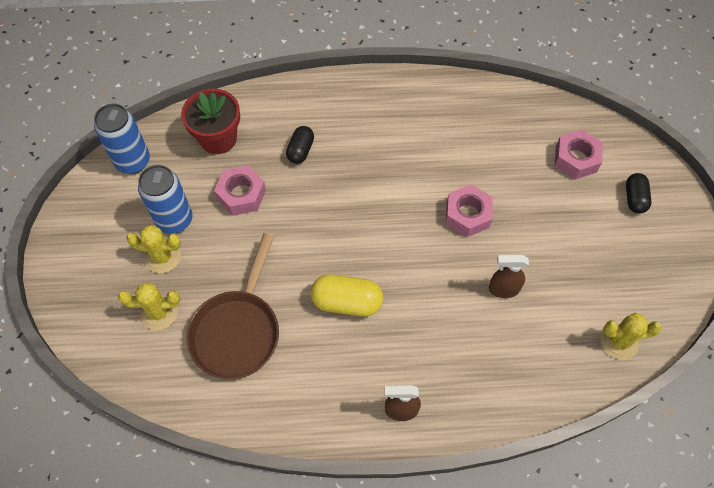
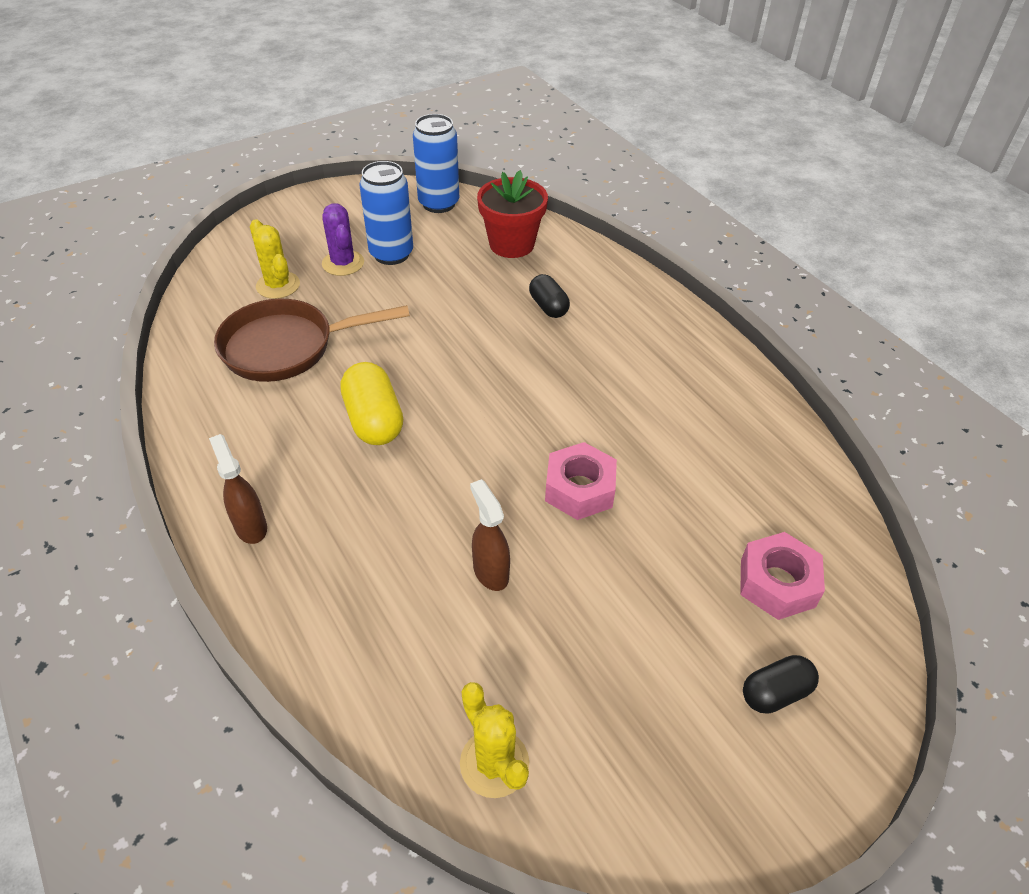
camera: 60 degrees right, 15 degrees down
yellow cactus [126,225,181,273] -> purple cactus [322,203,364,276]
pink nut [214,165,266,216] -> none
black capsule [286,126,314,164] -> black capsule turned 75 degrees clockwise [529,274,570,318]

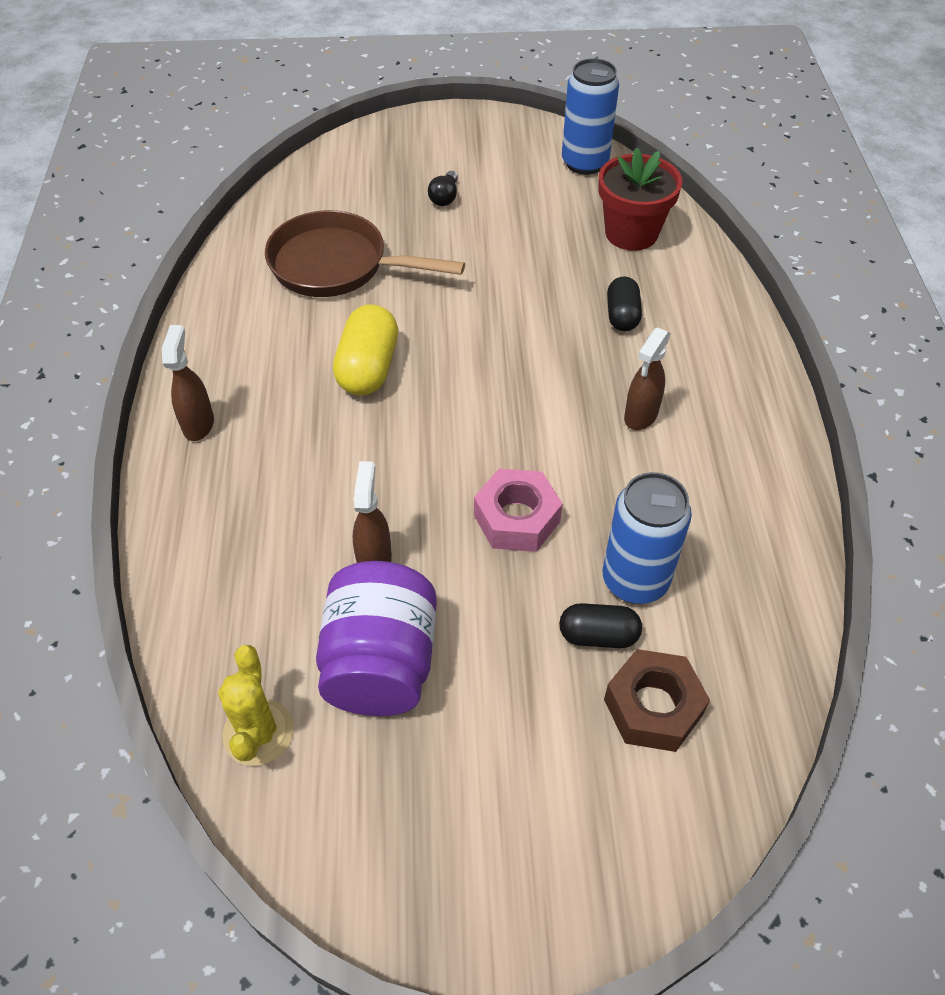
camera: 30 degrees right, 5 degrees up
yellow cactus [250,219,300,299] -> none
purple cactus [322,203,364,276] -> black light bulb [428,171,458,206]
blue can [359,161,413,265] -> blue can moved to [602,472,692,604]
pink nut [740,532,825,620] -> brown nut [604,649,710,752]
black capsule [743,655,819,714] -> black capsule moved to [559,603,642,648]
none -> purple jar [316,561,437,716]
none -> brown spray bottle [624,327,671,430]

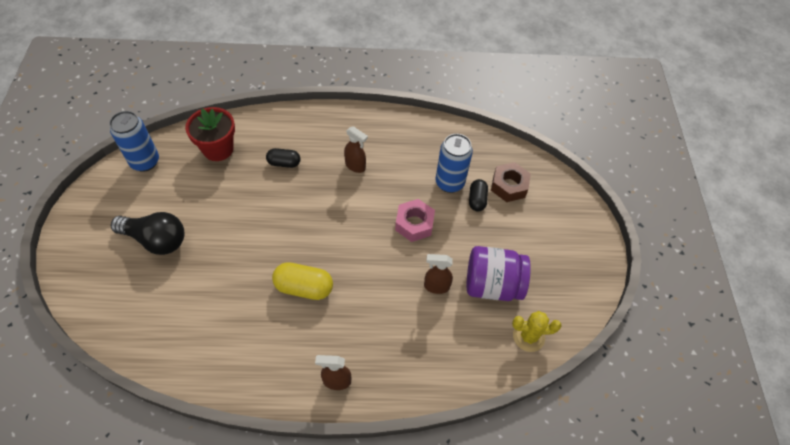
camera: 90 degrees left, 5 degrees up
brown pan [265,210,465,297] -> none
black light bulb [428,171,458,206] -> black light bulb [111,212,184,255], size x2.21

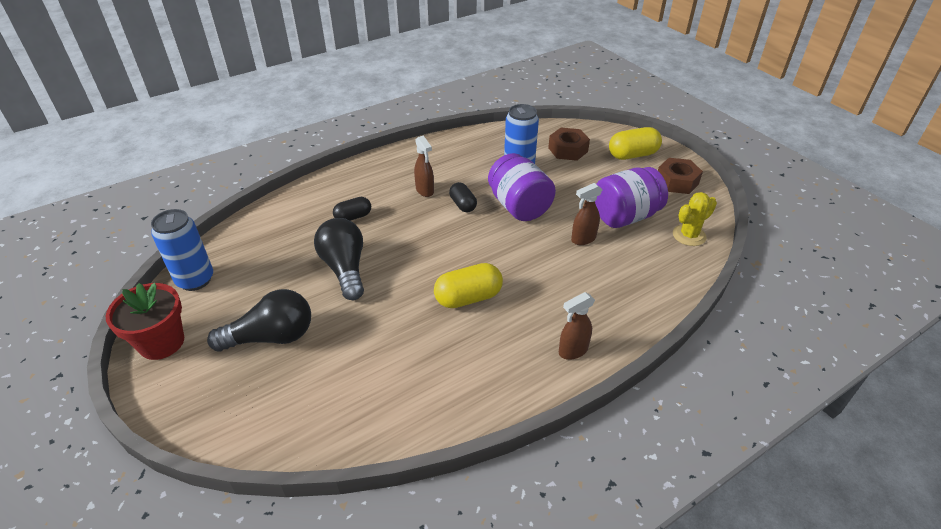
camera: 30 degrees left, 15 degrees down
red flower pot [185,107,235,161] -> red flower pot moved to [106,283,184,360]
brown spray bottle [344,126,368,173] -> brown spray bottle turned 60 degrees clockwise [414,136,434,197]
pink nut [395,199,435,242] -> purple jar [488,153,556,221]
black capsule [469,179,488,211] -> black capsule moved to [449,182,477,213]
none -> black light bulb [314,218,364,300]
none -> yellow capsule [609,127,662,160]
none -> brown nut [658,158,703,194]

